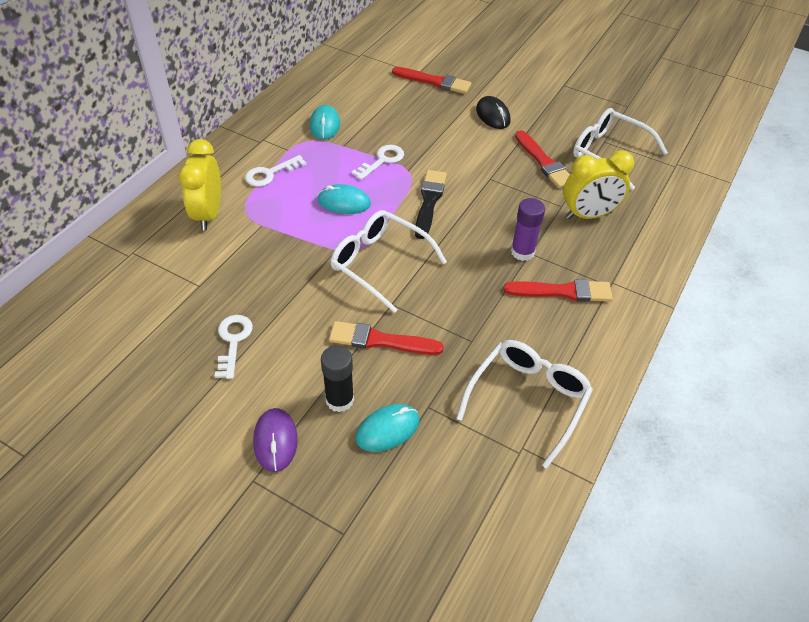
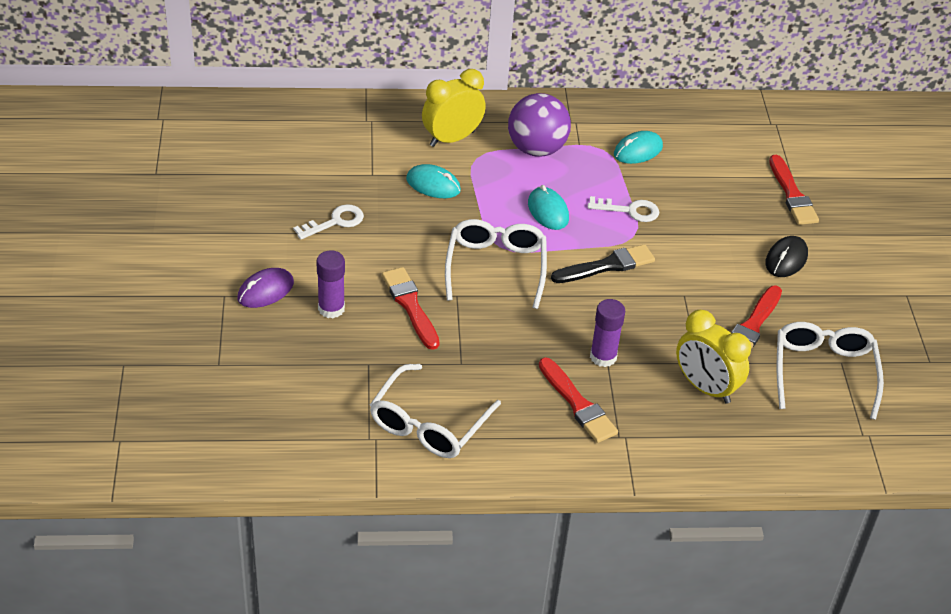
camera: 55 degrees right, 5 degrees down
white key [245,155,306,187] -> purple ball [508,93,571,157]
black glue stick [321,345,354,412] -> purple glue stick [316,250,345,318]
turquoise mouse [356,404,419,452] -> turquoise mouse moved to [406,164,461,198]
white glasses [456,340,593,468] -> white glasses turned 120 degrees clockwise [370,364,501,458]

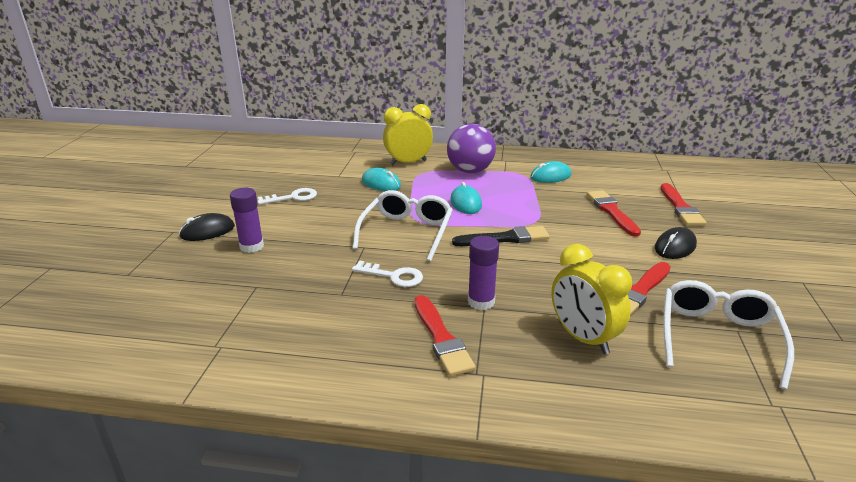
camera: 15 degrees right, 15 degrees down
purple mouse [237,268,294,308] -> black mouse [179,213,235,241]
white glasses [370,364,501,458] -> none
red brush [382,267,440,350] -> red brush moved to [587,190,641,237]
white key [588,196,659,222] -> white key moved to [352,261,423,287]

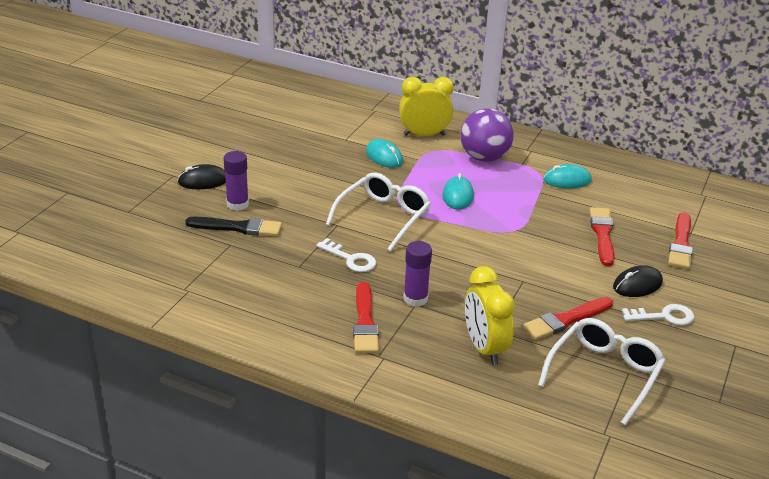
camera: 15 degrees right, 5 degrees up
white key [257,188,317,205] -> white key moved to [622,304,694,325]
black brush [452,226,550,246] -> black brush moved to [185,217,282,236]

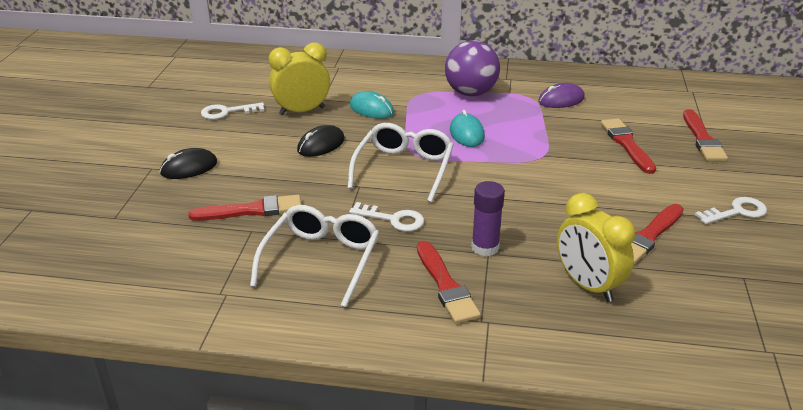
camera: 15 degrees left, 0 degrees up
black brush [185,217,282,236] -> red brush [188,195,301,221]
purple glue stick [224,151,249,211] -> none
yellow clock [399,77,454,136] -> yellow clock moved to [269,42,330,115]
white glasses [538,318,665,426] -> white glasses moved to [250,205,379,307]
turquoise mouse [543,164,592,188] -> purple mouse [538,83,585,108]
black mouse [613,265,663,297] -> black mouse moved to [297,125,345,157]
none -> white key [201,102,264,119]

